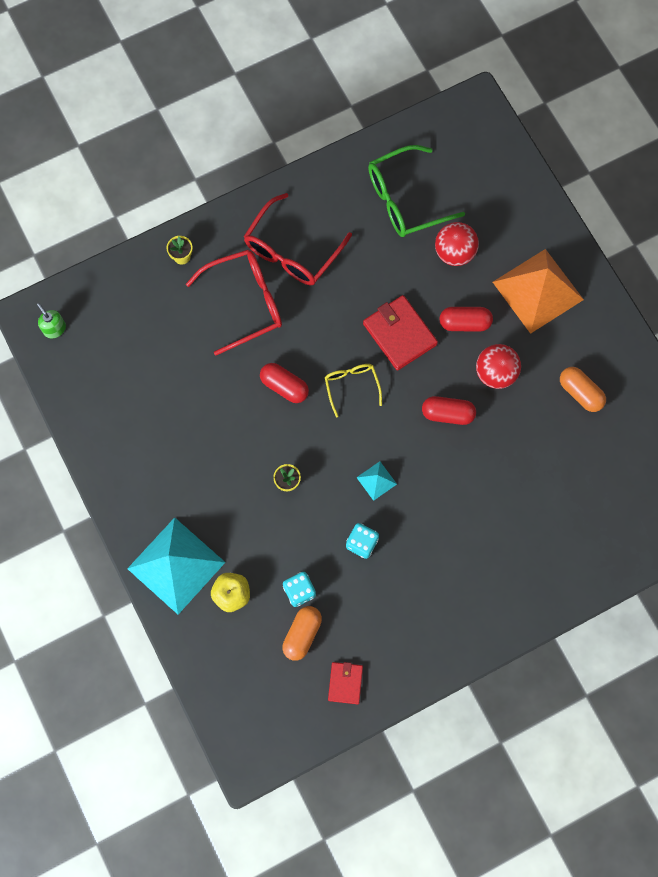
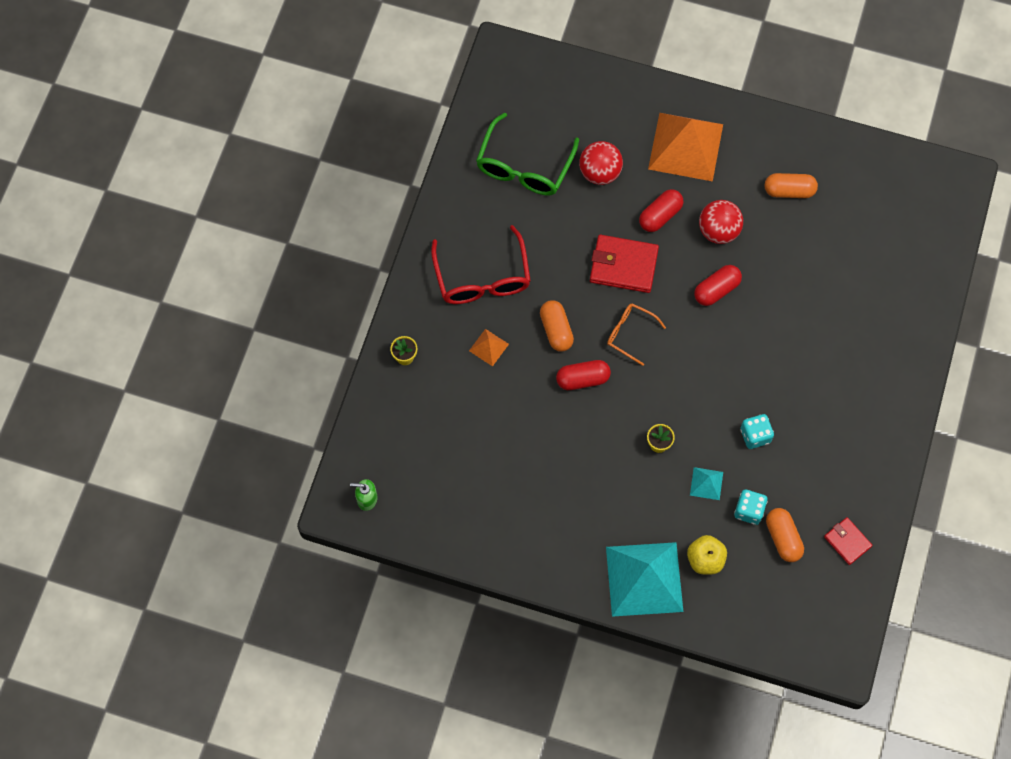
camera: 45 degrees left, 5 degrees down
red glasses [186,250,282,355] -> orange pyramid [469,329,509,366]
yellow glasses [325,364,382,417] -> orange glasses [607,303,666,366]
turquoise pyramid [356,461,397,501] -> turquoise pyramid moved to [690,467,723,500]
none -> orange capsule [540,300,574,351]

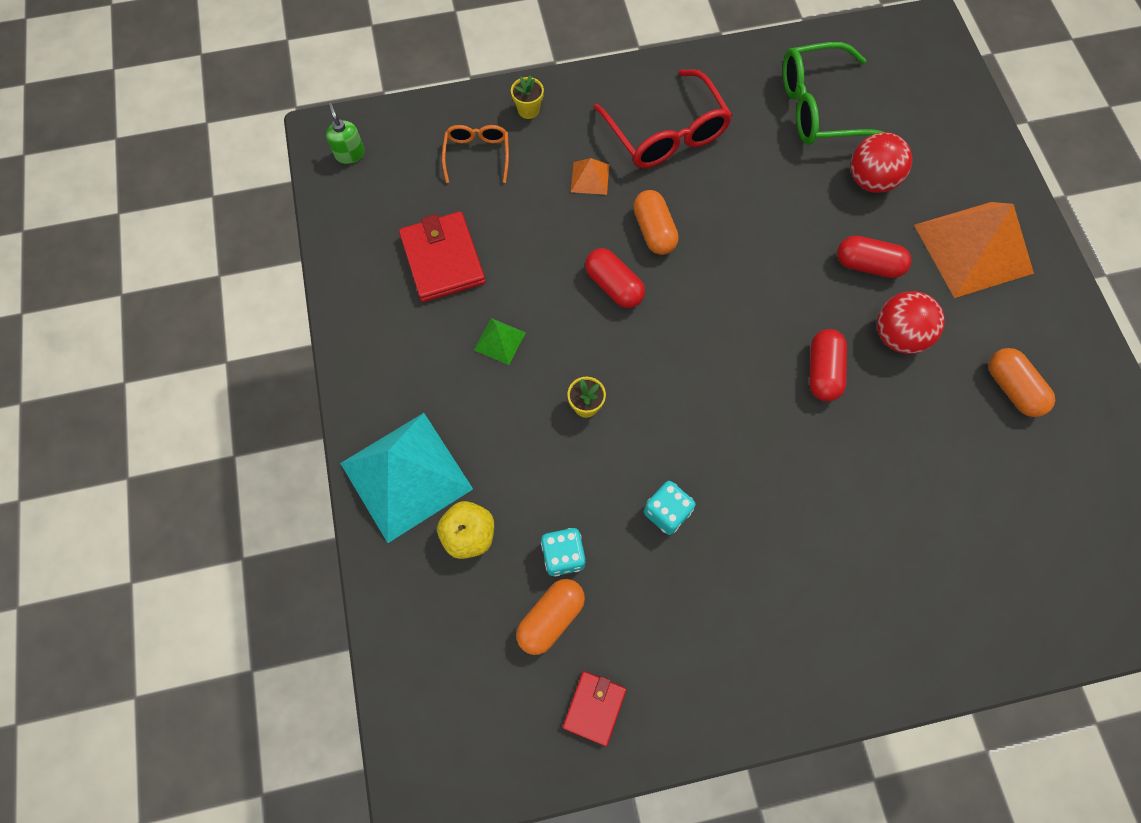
camera: 60 degrees right, 0 degrees up
red glasses [431,225,531,304] -> red glasses turned 75 degrees counterclockwise [593,69,732,168]
orange capsule [540,300,574,351] -> orange capsule turned 60 degrees counterclockwise [633,190,679,255]
red wallet [590,235,659,293] -> red wallet moved to [399,211,486,302]
orange glasses [607,303,666,366] -> orange glasses moved to [442,125,509,183]
turquoise pyramid [690,467,723,500] -> none
red capsule [694,265,742,306] -> red capsule turned 75 degrees clockwise [809,329,847,401]
none -> green pyramid [474,318,526,365]

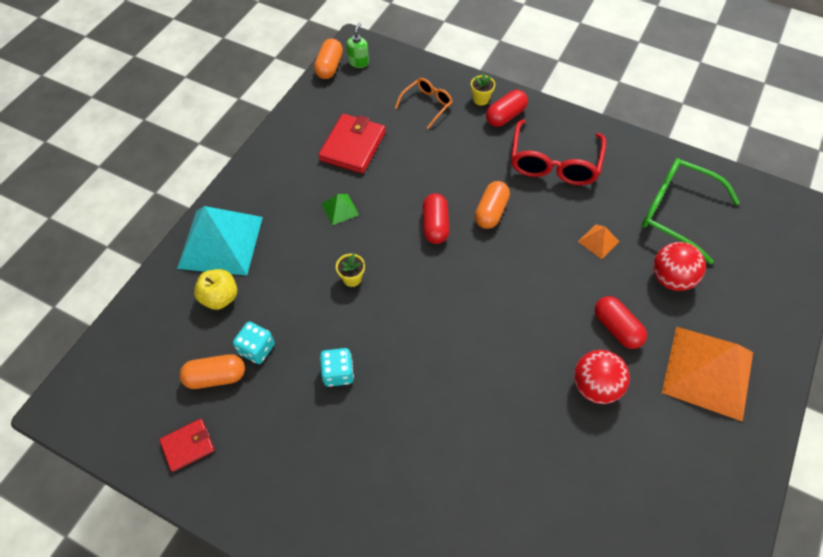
camera: 40 degrees right, 10 degrees down
orange pyramid [571,158,609,195] -> orange pyramid moved to [578,224,620,259]
red capsule [809,329,847,401] -> red capsule moved to [486,90,528,127]
orange capsule [989,348,1055,417] -> orange capsule moved to [314,38,343,79]

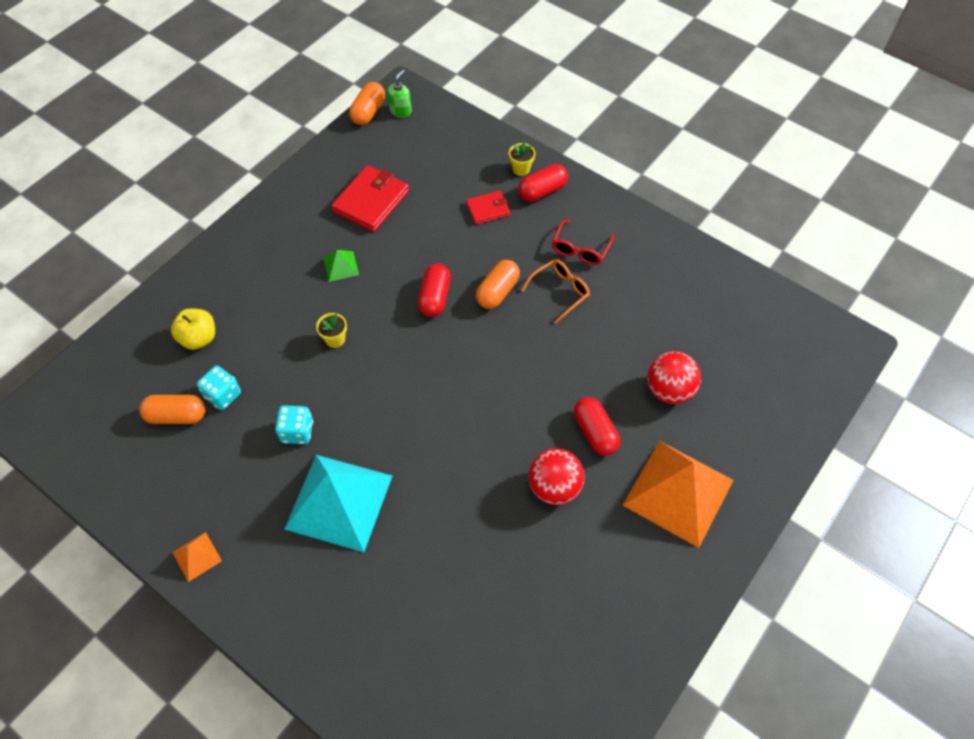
camera: 10 degrees right, 0 degrees up
red wallet [159,419,215,472] -> red wallet moved to [466,191,510,225]
turquoise pyramid [177,206,263,276] -> turquoise pyramid moved to [285,455,392,552]
orange glasses [395,78,453,129] -> orange glasses moved to [521,259,590,324]
red glasses [511,119,606,185] -> red glasses [552,219,614,265], size x0.56
orange pyramid [578,224,620,259] -> orange pyramid moved to [172,532,222,582]
green glasses [642,158,740,264] -> none

